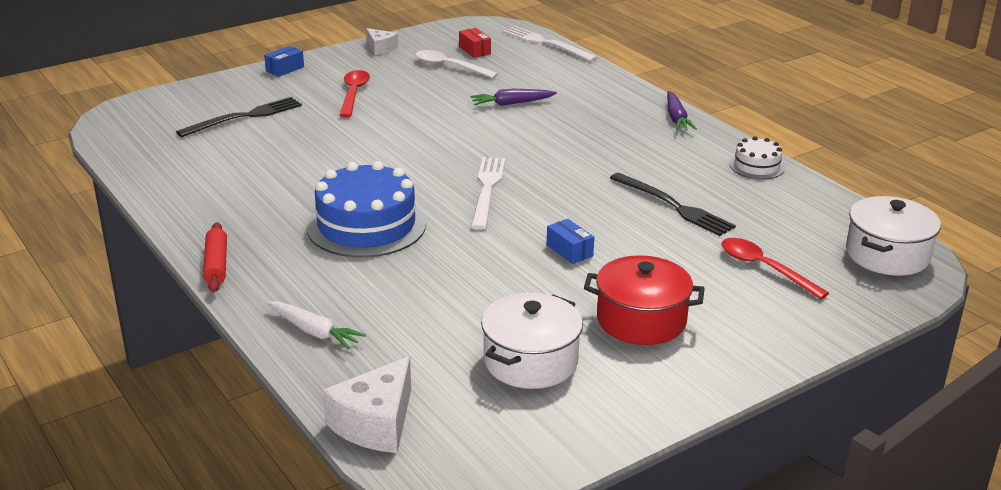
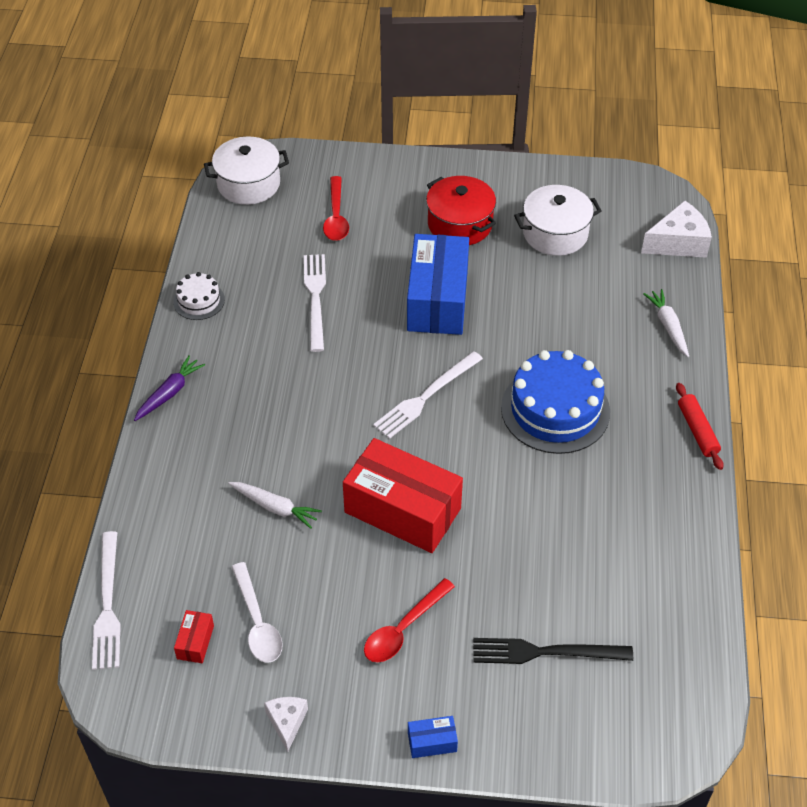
camera: 140 degrees left, 20 degrees up
red rolling pin [203,222,227,293] -> red rolling pin turned 45 degrees counterclockwise [676,383,724,470]
purple carrot [470,88,557,106] -> white carrot [228,482,322,529]
blue box [547,219,594,264] -> blue box [407,234,469,335], size x2.48
black fork [610,173,736,236] -> white fork [304,254,326,352]
none -> red box [343,438,463,553]

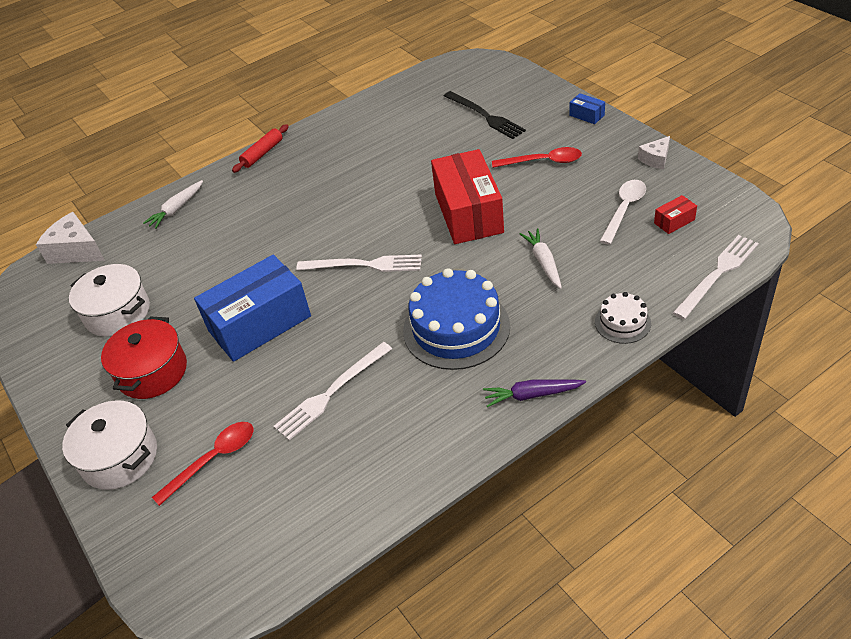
camera: 125 degrees left, 5 degrees down
white cake [173,272,225,320] -> white cake moved to [595,292,651,344]
white pot [204,137,289,205] -> white pot moved to [62,400,157,490]
blue cake [501,350,610,454] -> blue cake moved to [403,268,510,370]

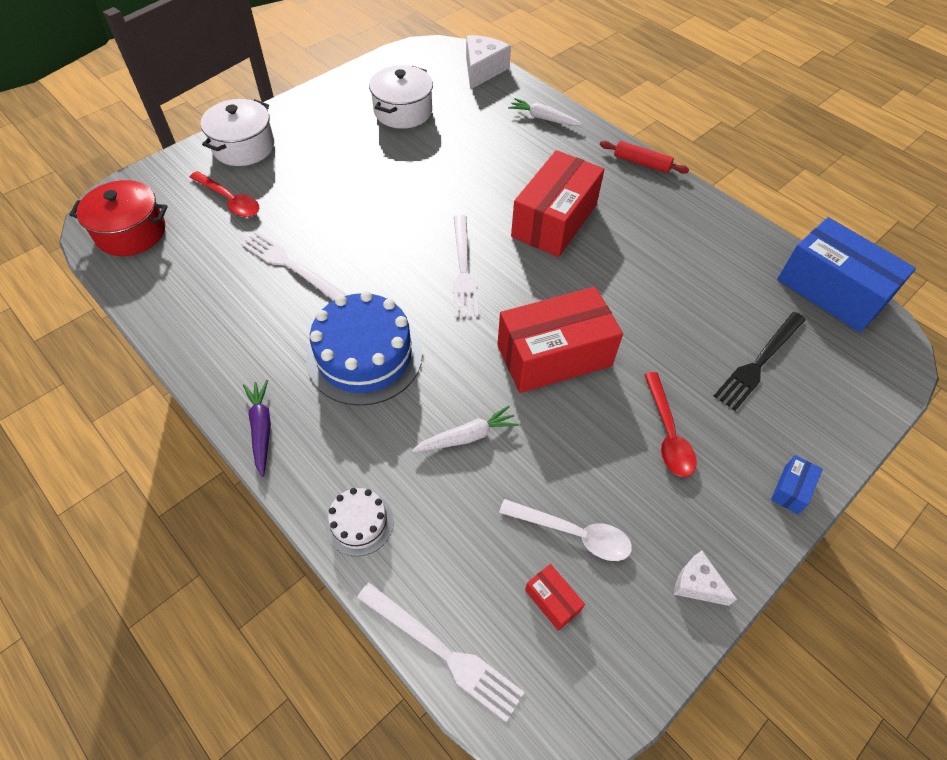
camera: 75 degrees right, 10 degrees up
red pot [101,316,187,399] -> red pot moved to [69,180,168,256]
blue box [194,255,311,362] -> blue box moved to [777,217,916,332]
none -> red box [511,150,605,257]

